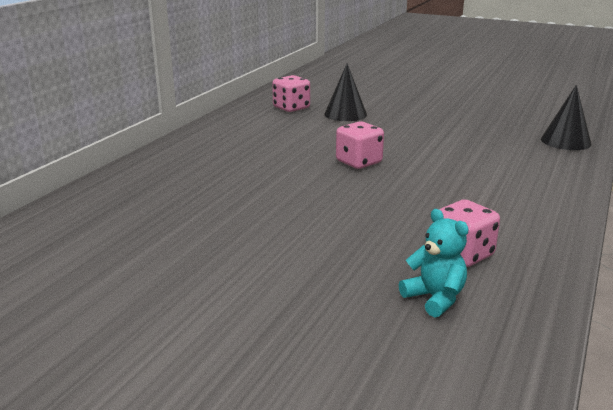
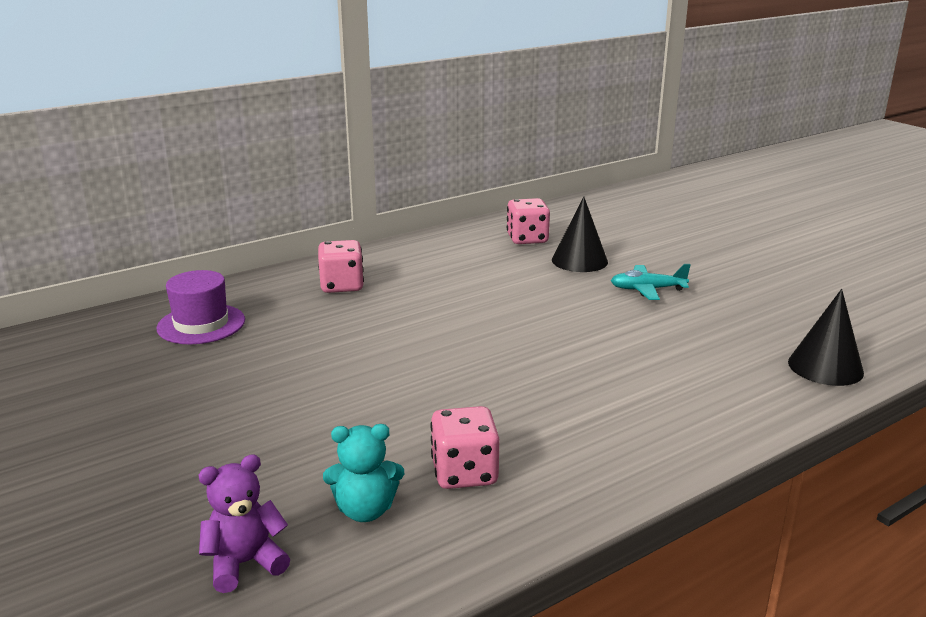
camera: 30 degrees right, 0 degrees up
pink dice [336,121,384,169] -> pink dice moved to [318,240,364,293]
turquoise teddy bear [399,209,469,317] -> turquoise teddy bear turned 90 degrees clockwise [323,424,404,522]
none -> purple hat [157,270,245,344]
none -> purple teddy bear [198,454,290,593]
none -> turquoise plane [611,264,691,300]

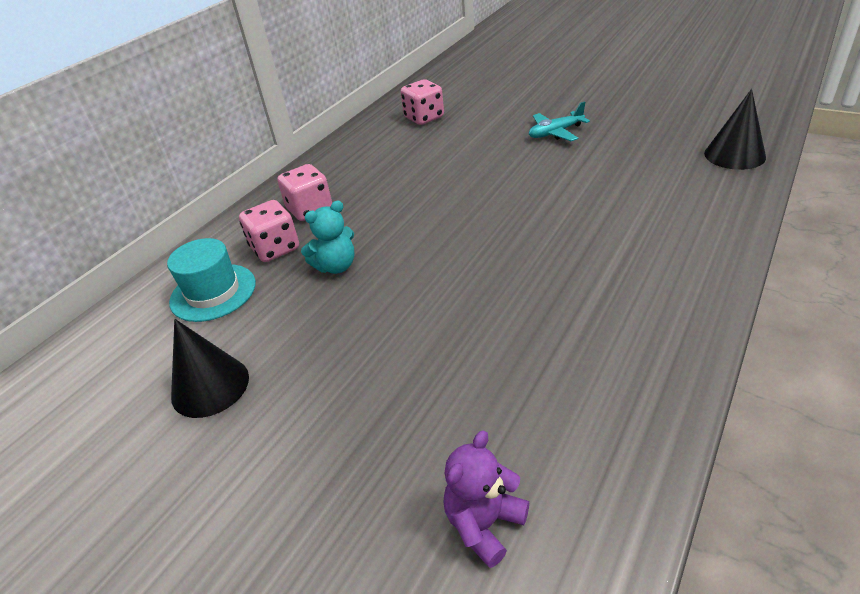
camera: 20 degrees left, 15 degrees up
purple hat [157,270,245,344] -> turquoise hat [167,238,256,322]
turquoise teddy bear [323,424,404,522] -> turquoise teddy bear moved to [301,201,354,274]
pink dice [430,406,499,489] -> pink dice moved to [239,200,299,262]
black cone [552,197,608,272] -> black cone moved to [171,319,249,418]

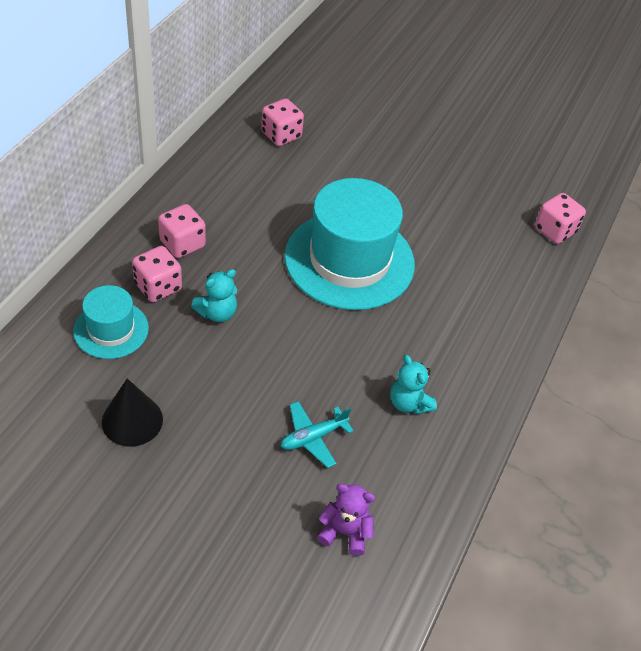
camera: 15 degrees left, 10 degrees up
purple teddy bear [444,431,529,568] -> purple teddy bear turned 75 degrees clockwise [317,484,375,556]
turquoise plane [529,102,590,141] -> turquoise plane moved to [281,401,354,468]
black cone [704,89,766,170] -> pink dice [535,193,586,244]
none -> turquoise hat [285,178,415,310]
none -> turquoise teddy bear [390,355,437,414]

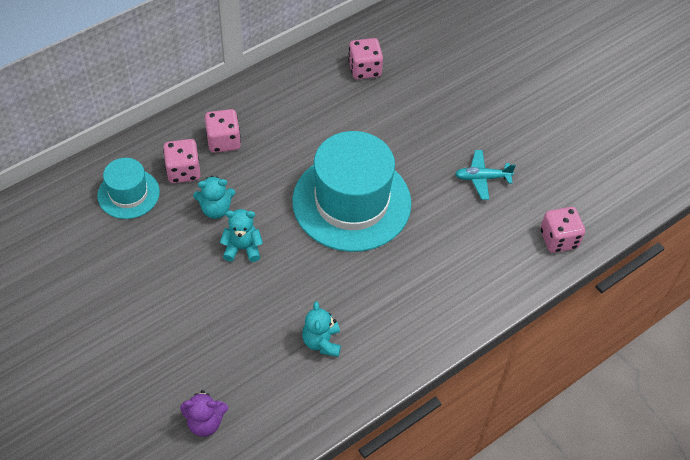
camera: 30 degrees right, 5 degrees up
black cone [102,379,163,447] -> none
turquoise plane [281,401,354,468] -> turquoise plane moved to [455,150,516,200]
purple teddy bear [317,484,375,556] -> purple teddy bear turned 135 degrees clockwise [180,390,228,437]
none -> turquoise teddy bear [220,209,263,262]

